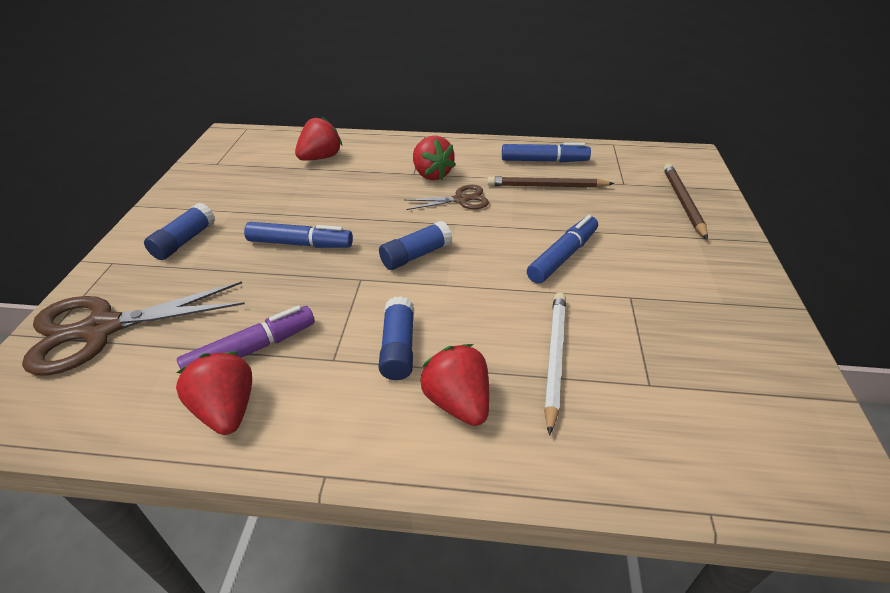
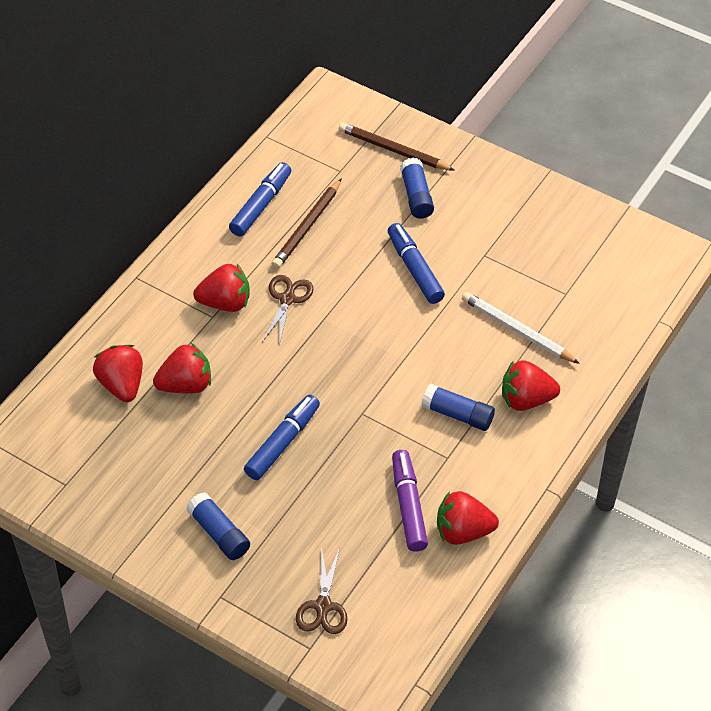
camera: 65 degrees left, 10 degrees up
brown scissors [22,281,245,375] -> brown scissors [296,546,348,634], size x0.54
blue glue stick [379,221,452,270] -> blue glue stick moved to [400,158,434,219]
none -> red strawberry [153,343,211,394]

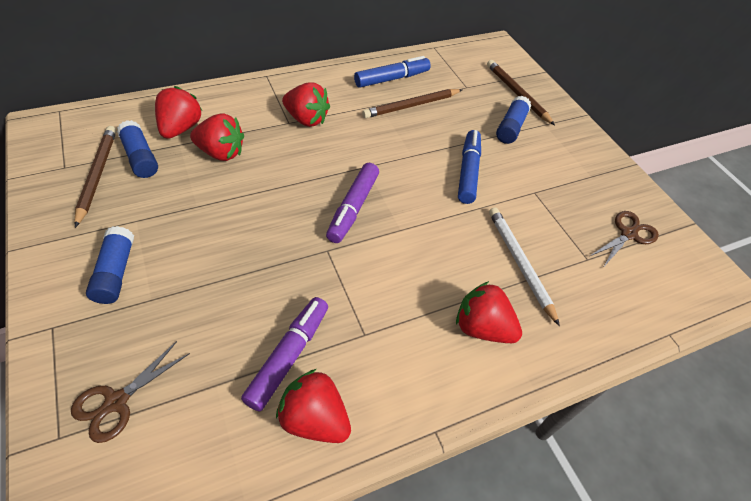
camera: 30 degrees right, 0 degrees up
blue marker [244,395,320,480] -> none
brown scissors [263,275,314,344] -> brown scissors moved to [590,211,659,268]
blue glue stick [421,384,495,431] -> blue glue stick moved to [117,120,158,178]
none -> brown pencil [74,126,116,228]
none -> purple marker [326,163,379,243]

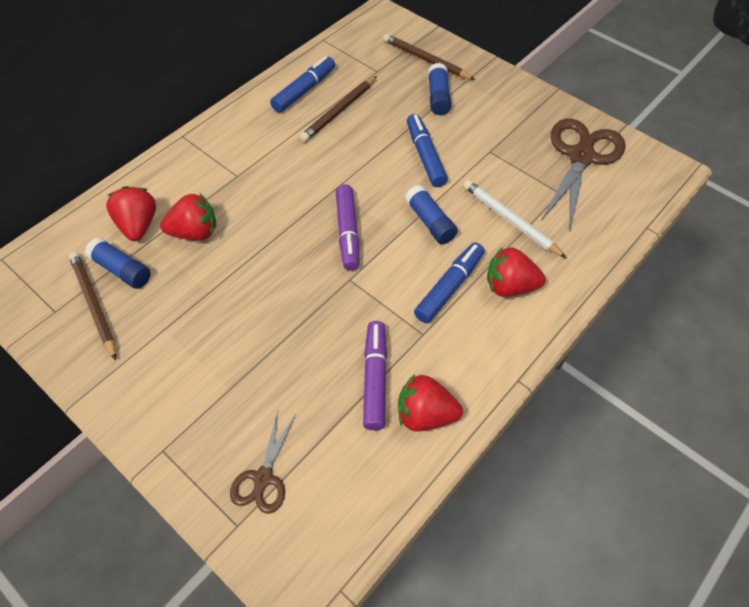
camera: 20 degrees left, 5 degrees up
blue glue stick [86,226,134,304] -> blue glue stick moved to [405,185,458,244]
red strawberry [282,82,330,127] -> none
brown scissors [590,211,659,268] -> brown scissors [541,119,626,230], size x1.86
none -> blue marker [414,242,485,323]

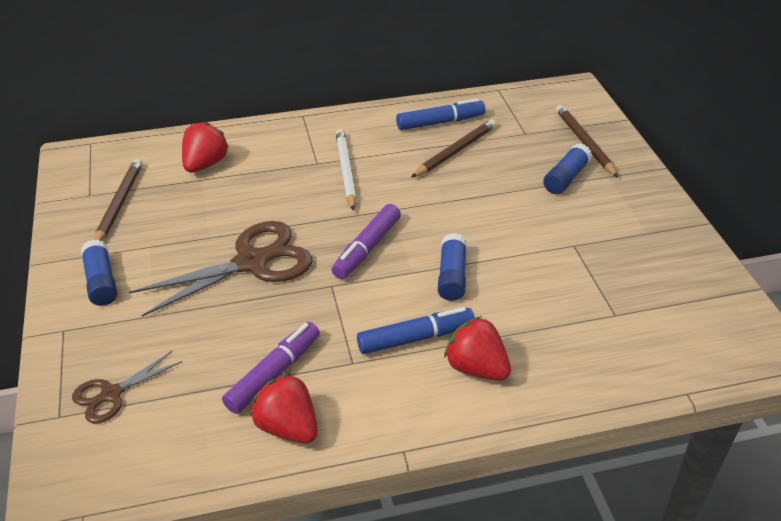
camera: 35 degrees right, 15 degrees down
blue glue stick [85,238,151,289] -> blue glue stick moved to [81,240,117,306]
red strawberry [160,193,217,241] -> none
brown pencil [300,76,377,142] -> brown pencil turned 150 degrees clockwise [411,119,497,177]
blue marker [407,114,448,187] -> none
white pencil [463,180,567,258] -> white pencil moved to [336,129,356,211]
brown scissors [541,119,626,230] -> brown scissors moved to [129,221,313,317]

